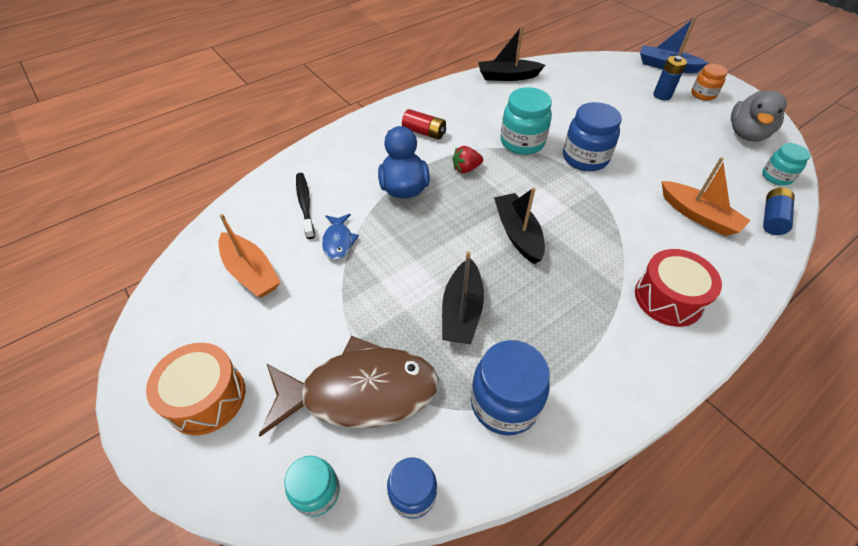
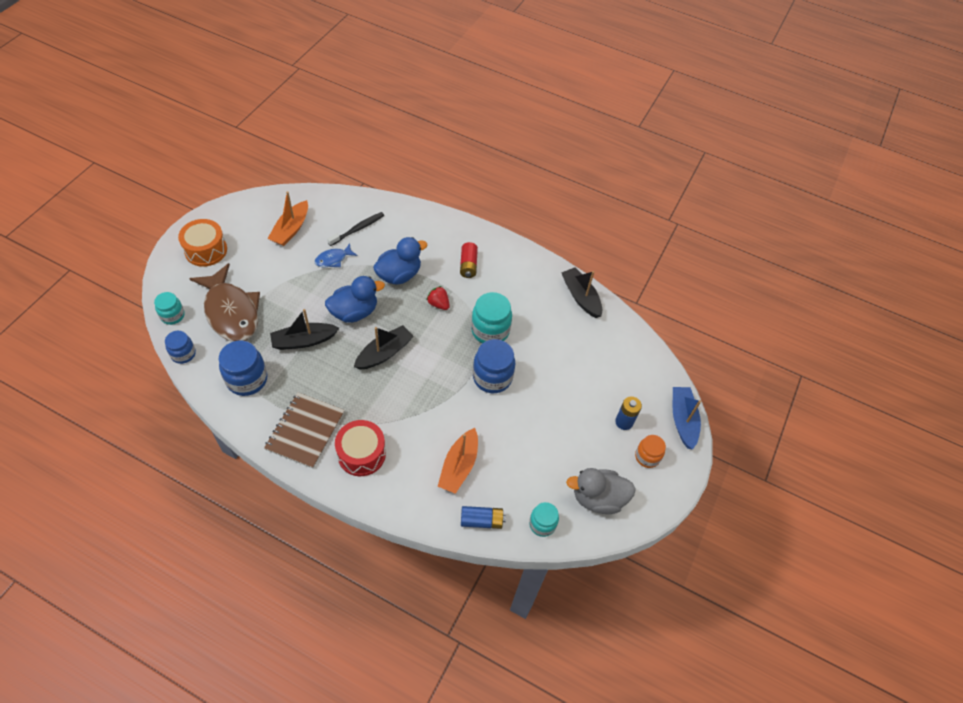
camera: 60 degrees right, 5 degrees up
none -> brown notebook [264,392,345,469]
none -> blue duck [325,276,385,323]

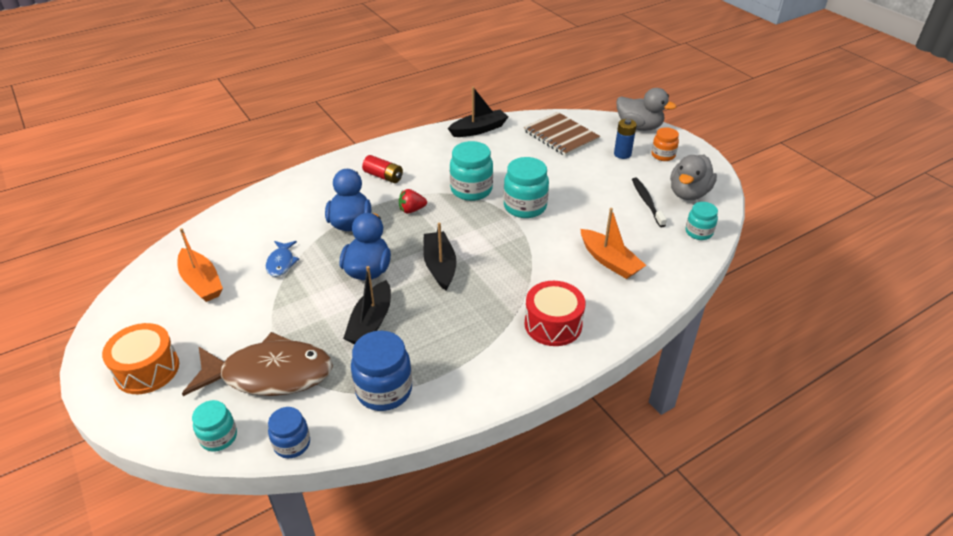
camera: 55 degrees left, 15 degrees down
brown notebook [264,392,345,469] -> brown notebook moved to [524,112,600,156]
black toothbrush [327,212,384,246] -> black toothbrush moved to [632,178,667,227]
blue battery [461,506,506,529] -> none
blue jar [473,339,516,393] -> turquoise jar [503,157,549,218]
black boat [562,268,602,318] -> black boat turned 150 degrees clockwise [448,87,508,137]
blue boat [673,387,701,450] -> grey duck [616,88,676,131]

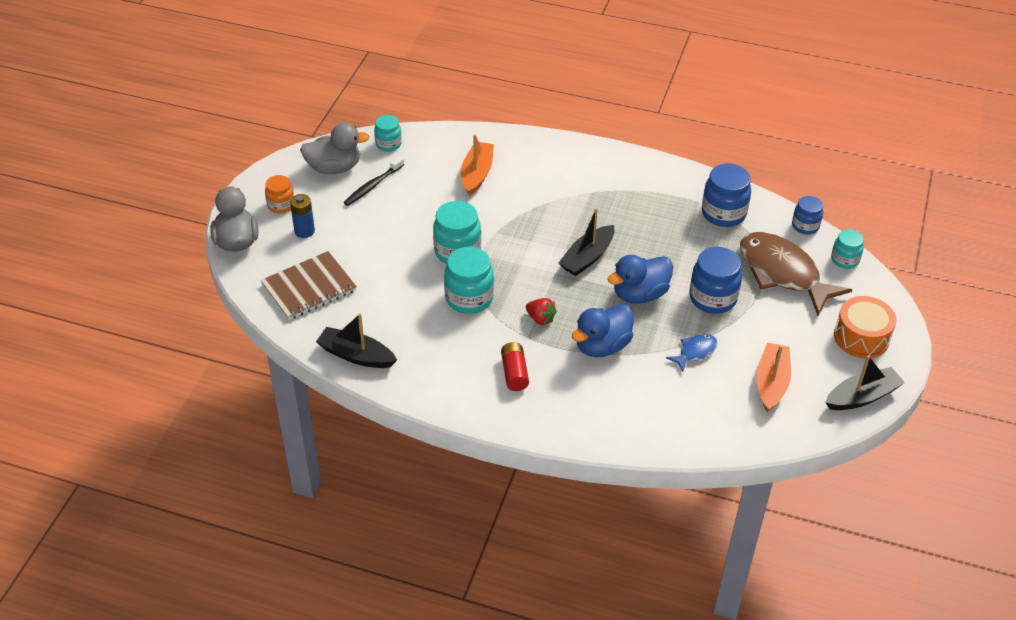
camera: 130 degrees left, 5 degrees up
black boat [343,266,391,344] -> black boat moved to [825,355,905,410]
brown notebook [524,112,600,156] -> brown notebook turned 45 degrees clockwise [261,251,357,320]
red drum [524,281,586,346] -> none
none -> blue jar [689,247,742,314]

